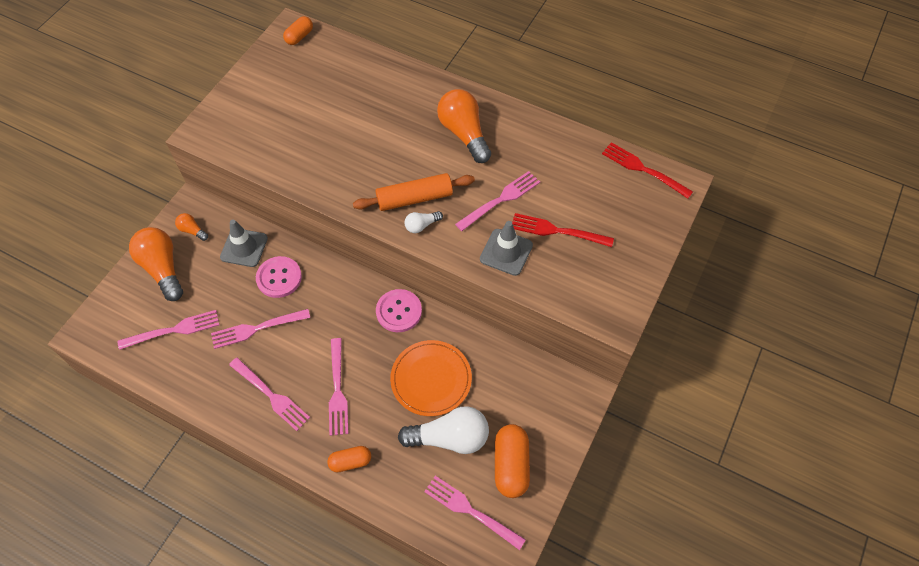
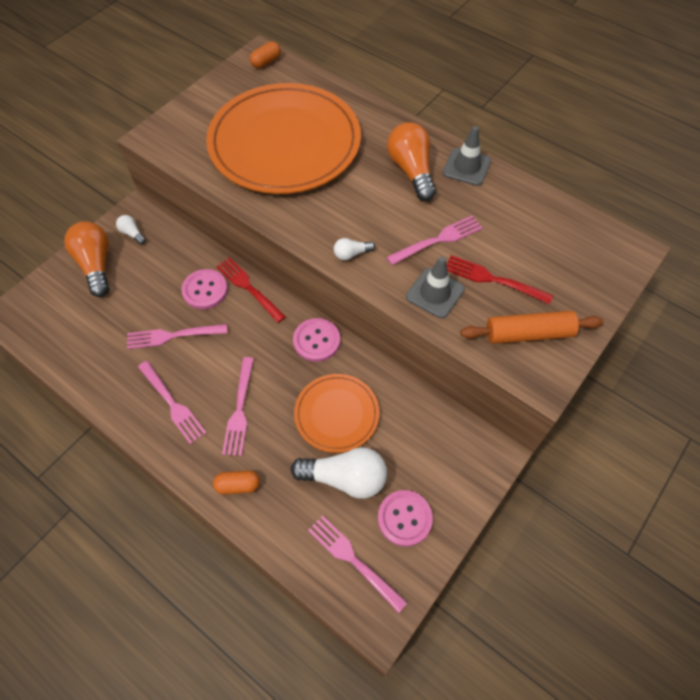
camera: 10 degrees right, 0 degrees up
pink fork [118,310,219,350] -> none
orange light bulb [175,213,208,241] -> white light bulb [116,215,146,244]
grey traffic cone [220,220,268,267] -> grey traffic cone moved to [443,126,491,186]
orange rolling pin [353,173,475,211] -> orange rolling pin moved to [460,311,603,344]
orange capsule [495,424,530,498] -> pink button [378,490,433,547]
red fork [602,142,693,199] -> red fork moved to [216,257,286,323]
none -> orange plate [206,83,361,194]

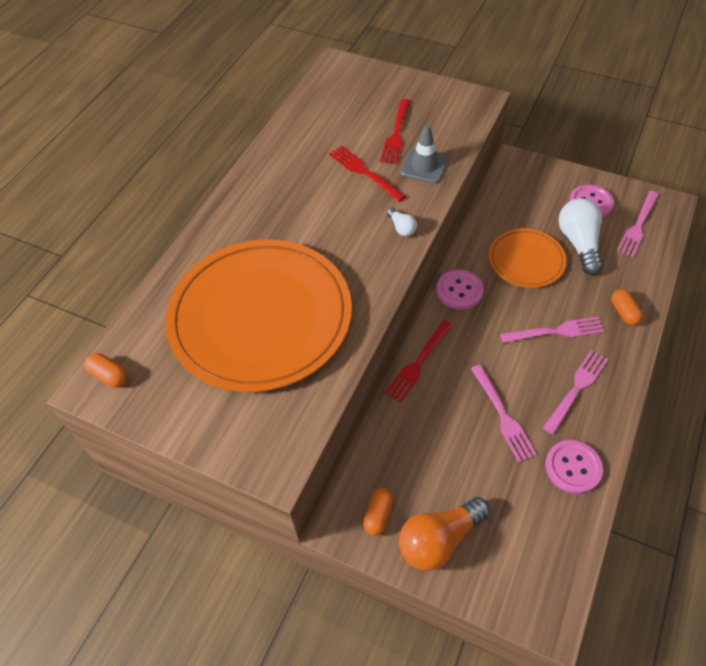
camera: 100 degrees left, 5 degrees down
white light bulb [116,215,146,244] -> orange capsule [363,488,394,536]
pink button [181,269,228,309] -> pink button moved to [545,440,603,494]
pink fork [386,216,483,265] -> red fork [329,146,406,202]
orange light bulb [387,122,436,201] -> none
grey traffic cone [443,126,491,186] -> none
orange rolling pin [460,311,603,344] -> none

